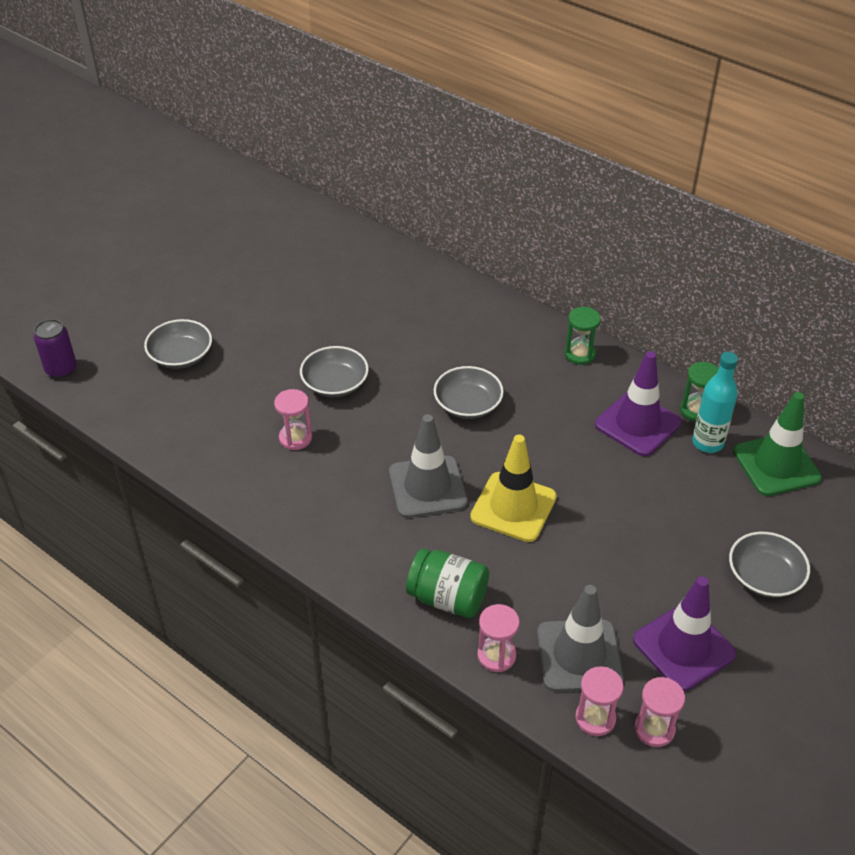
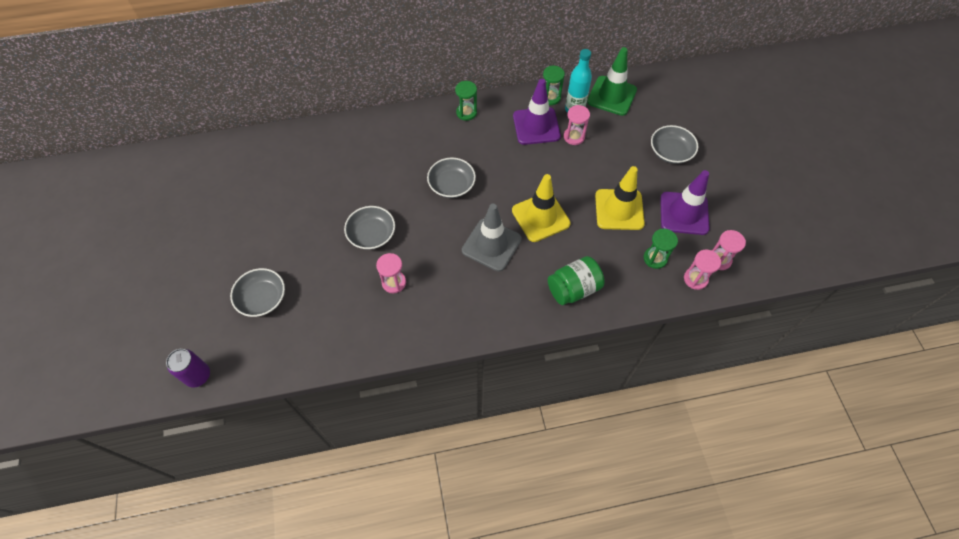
camera: 50 degrees left, 15 degrees up
pink hourglass [477,604,520,672] -> pink hourglass moved to [564,105,590,145]
grey traffic cone [537,585,623,691] -> green hourglass [644,229,678,269]
none -> yellow traffic cone [595,166,645,230]

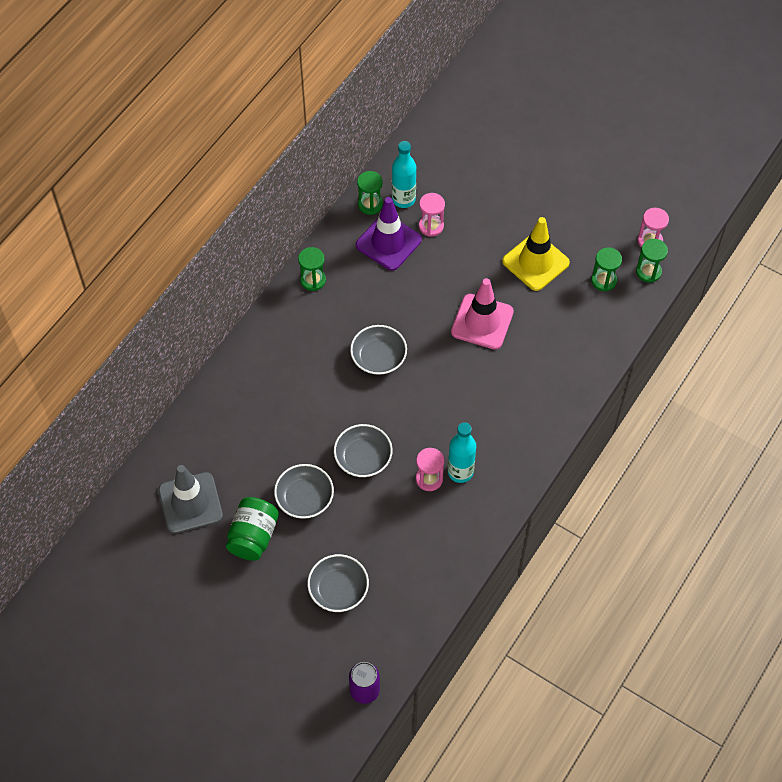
camera: 45 degrees left, 0 degrees up
grey traffic cone [462,204,522,272] -> grey traffic cone moved to [159,465,223,534]
yellow traffic cone [512,174,571,242] -> pink traffic cone [451,278,514,350]
green jar [548,256,605,305] -> green jar moved to [226,497,279,561]
green traffic cone [587,47,637,116] -> none
grey bowl [651,125,698,164] -> grey bowl moved to [274,464,334,519]
purple traffic cone [660,170,710,235] -> none
pink hourglass [684,250,721,290] -> green hourglass [636,239,668,283]
none -> turquoise bottle [448,422,476,483]

